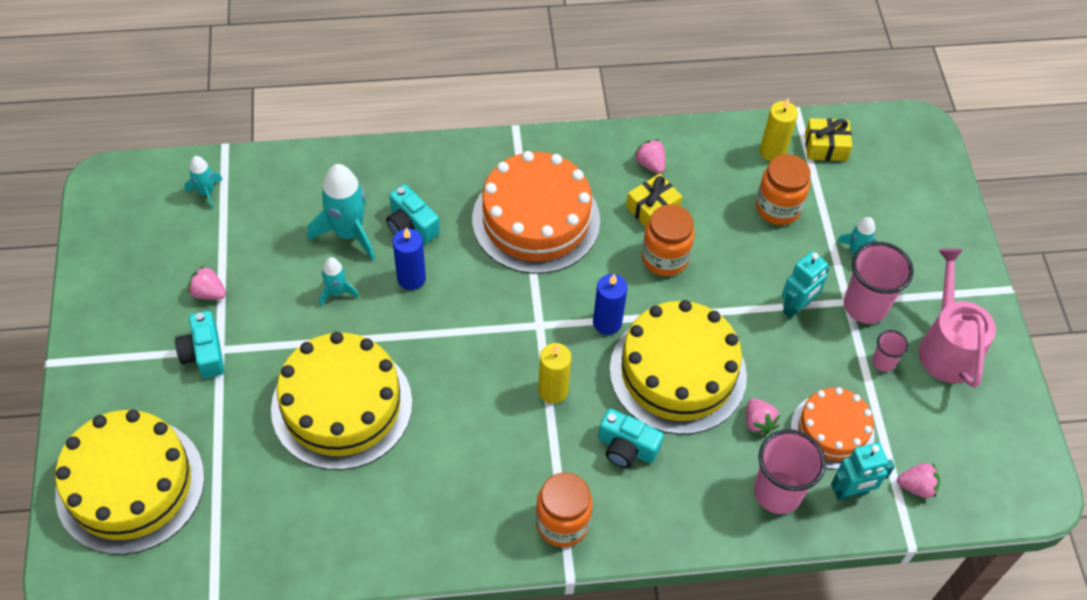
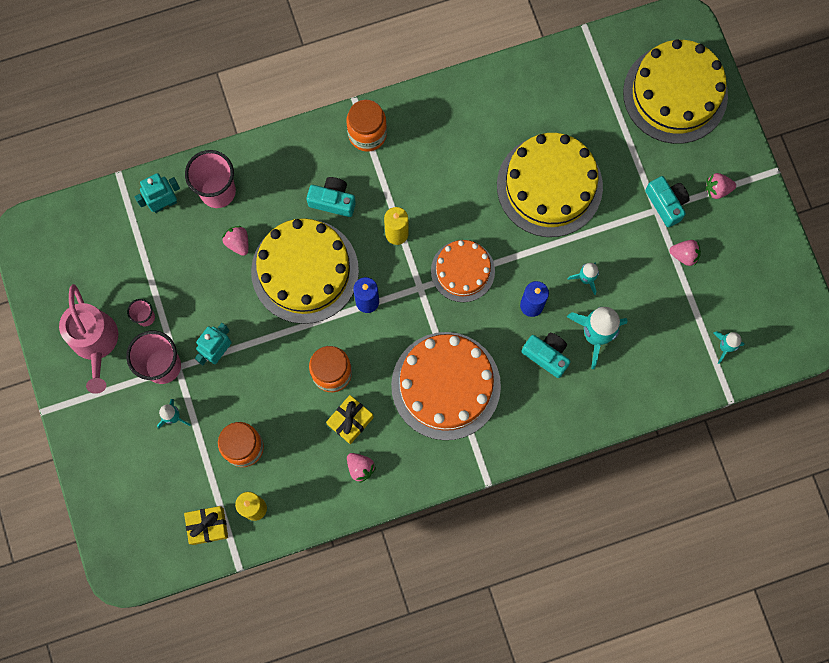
camera: 170 degrees right, 20 degrees up
orange cake [791,387,875,469] -> orange cake moved to [431,240,495,302]
pink strawberry [897,463,940,498] -> pink strawberry moved to [706,173,736,199]

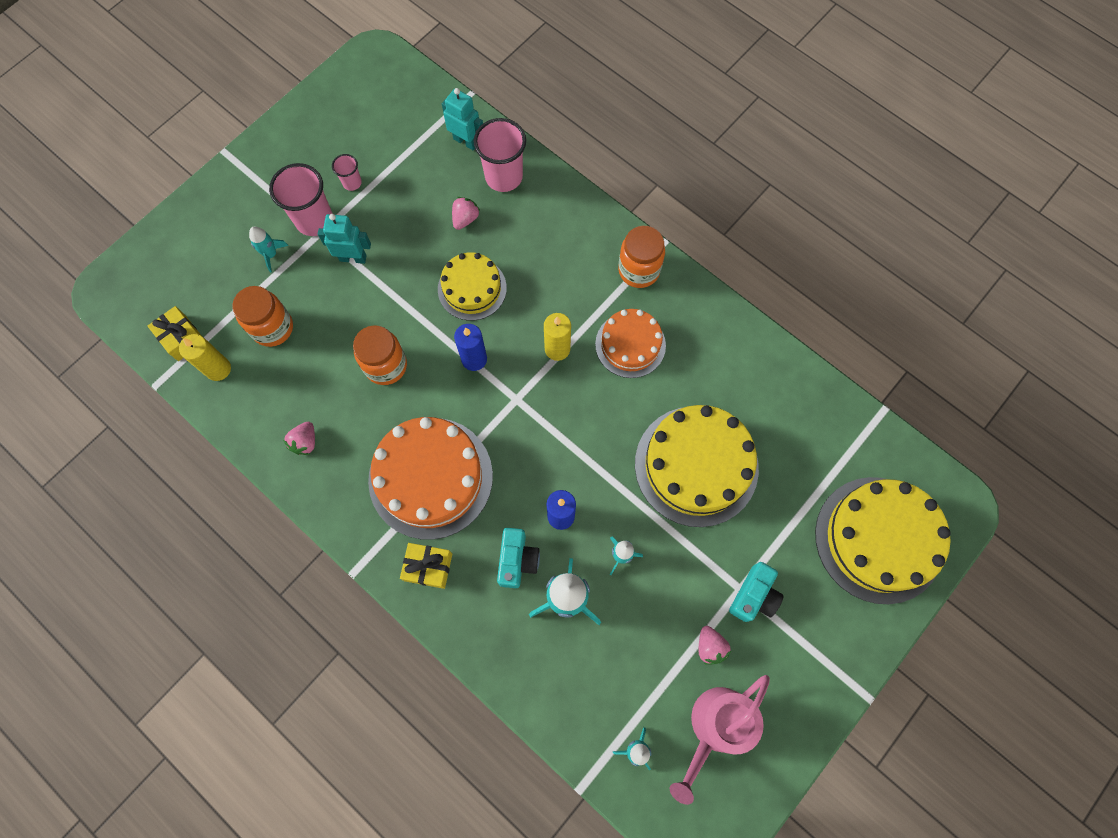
camera: 60 degrees right, 5 degrees down
pink watering can [59,284,118,394] -> pink watering can moved to [670,675,770,805]
yellow cake [251,218,359,324] -> yellow cake [438,252,507,321], size x0.60
turquoise camera [306,177,356,217] -> none
yellow gift [326,395,374,444] -> yellow gift moved to [400,543,452,589]
orange cake [431,240,495,302] -> orange cake moved to [595,309,666,378]
pink strawberry [706,173,736,199] -> none

